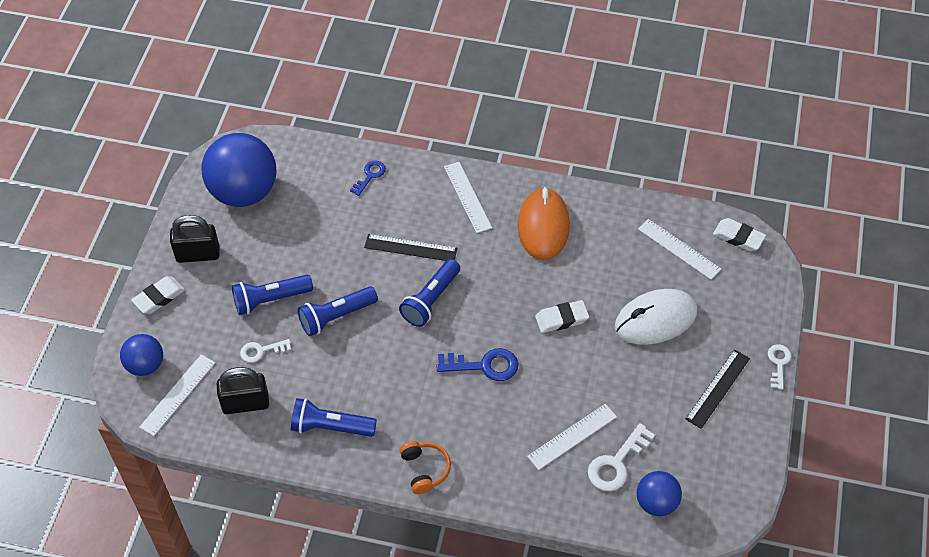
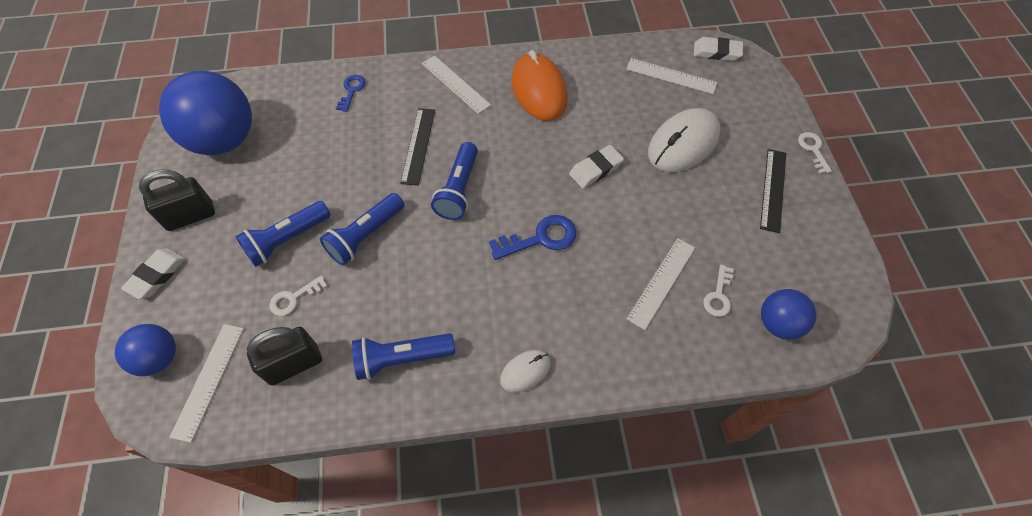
camera: 20 degrees left, 5 degrees up
black ruler [364,234,457,261] -> black ruler turned 75 degrees counterclockwise [400,108,435,186]
orange headphones [400,441,451,494] -> white mouse [500,350,551,393]
white key [588,423,655,491] -> white key [703,265,734,317], size x0.63

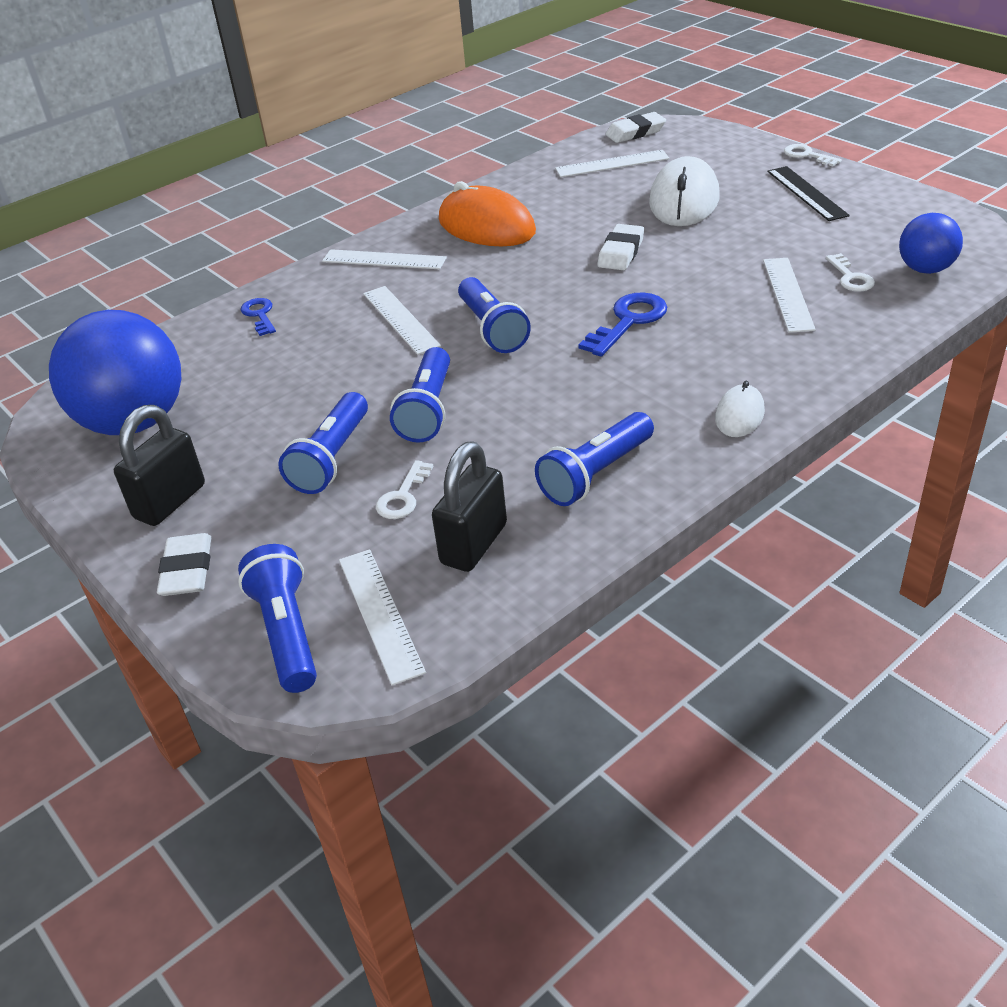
camera: 30 degrees left, 20 degrees down
blue ball [115,324,176,376] -> blue flashlight [238,544,317,693]
black ruler [400,108,435,186] -> white ruler [363,286,441,355]

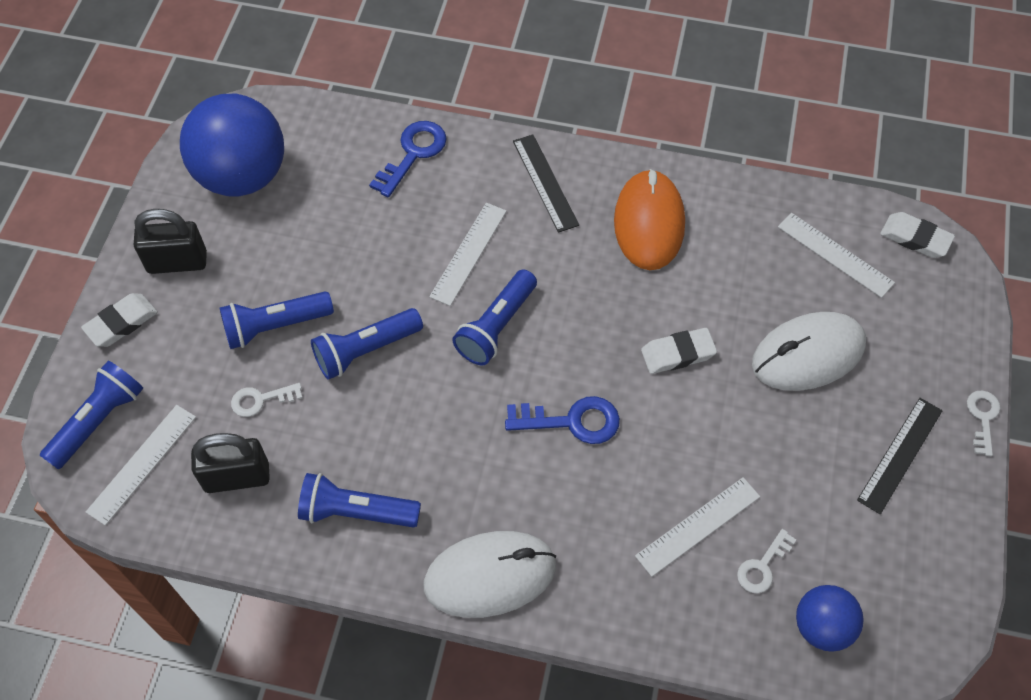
camera: 50 degrees right, 20 degrees up
blue key [241,298,276,336] -> blue key [369,121,447,197], size x1.59
white ruler [322,249,447,270] -> black ruler [513,134,579,233]
white mouse [715,380,765,437] -> white mouse [424,531,556,618], size x1.94

